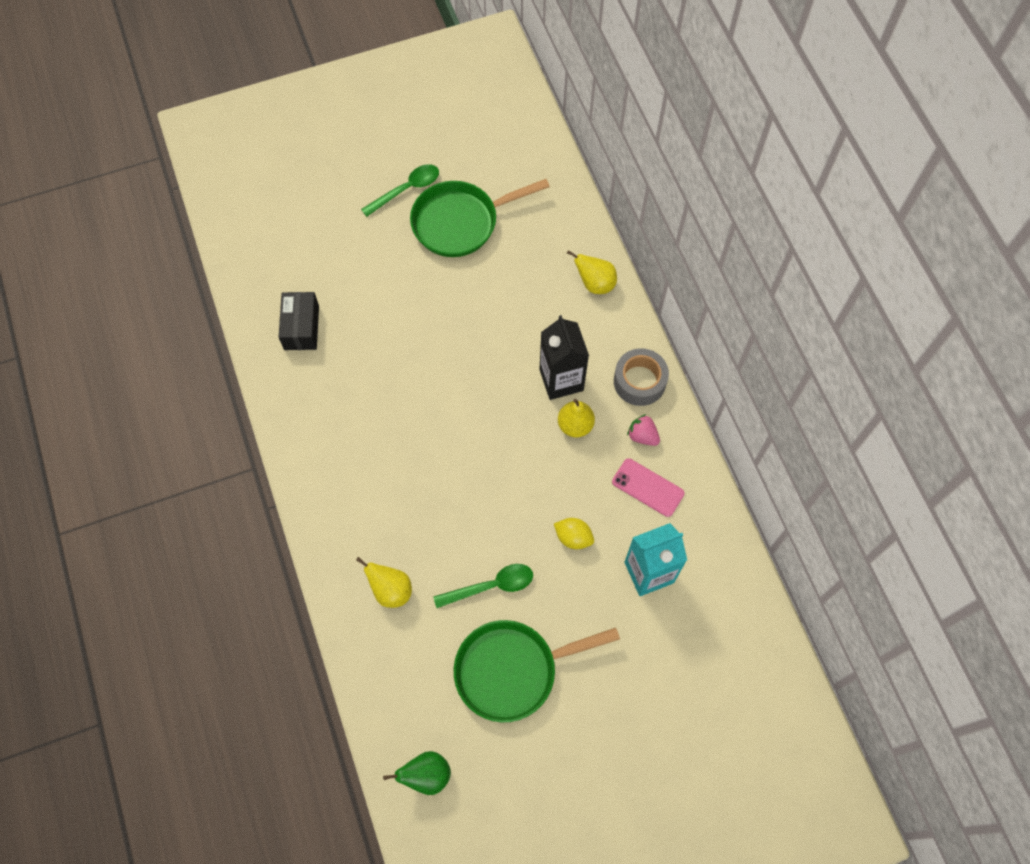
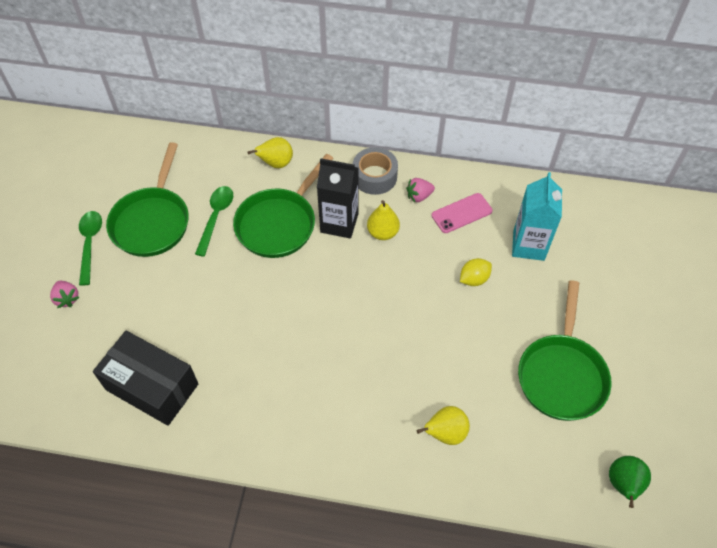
camera: 60 degrees left, 10 degrees down
black box [279,292,319,350] -> black box [93,331,198,426], size x1.53
green spoon [433,564,533,608] -> green spoon moved to [195,186,233,257]
none -> pink strawberry [50,281,80,308]
none -> green pan [233,154,334,258]

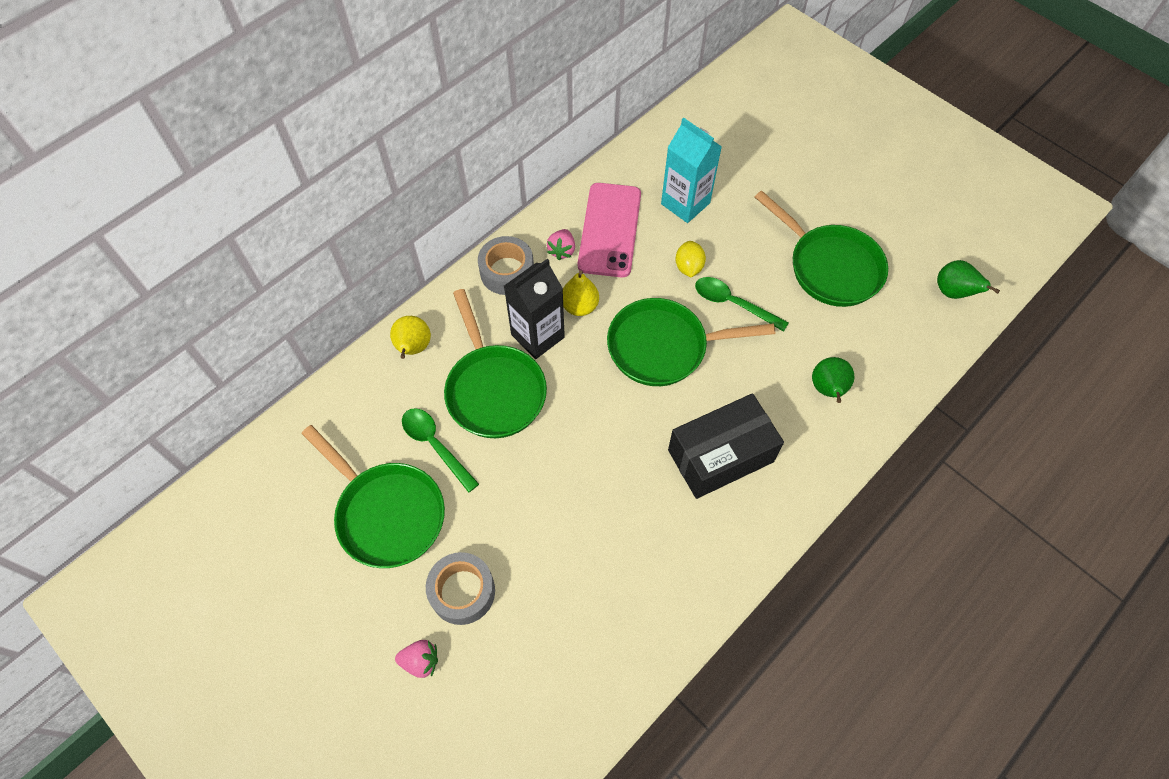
camera: 55 degrees left, 5 degrees up
green spoon [79,211,102,285] -> green spoon moved to [695,277,789,332]
black box [93,331,198,426] -> black box moved to [668,393,784,499]
yellow pear [416,406,470,445] -> green pear [812,357,855,403]
pink phone [432,193,493,233] -> pink phone [578,183,641,277], size x1.65
none -> grey tape [426,552,495,625]
none -> green pan [607,298,775,386]

